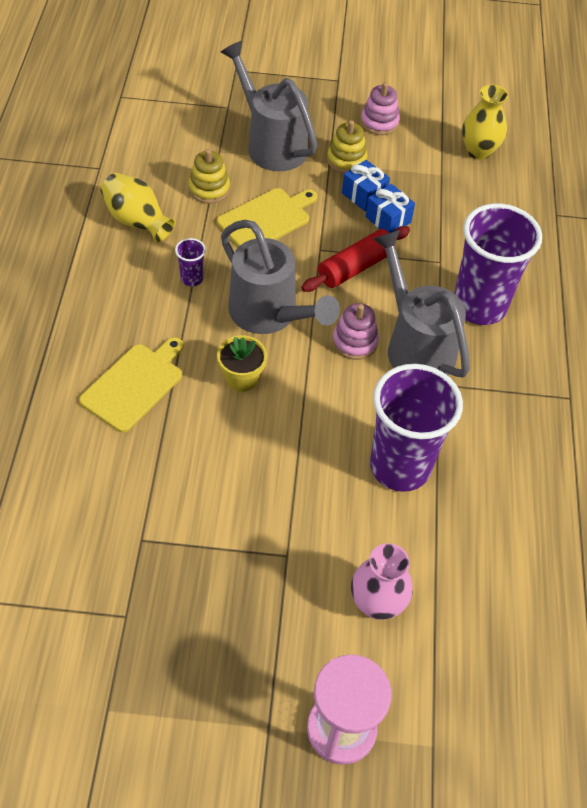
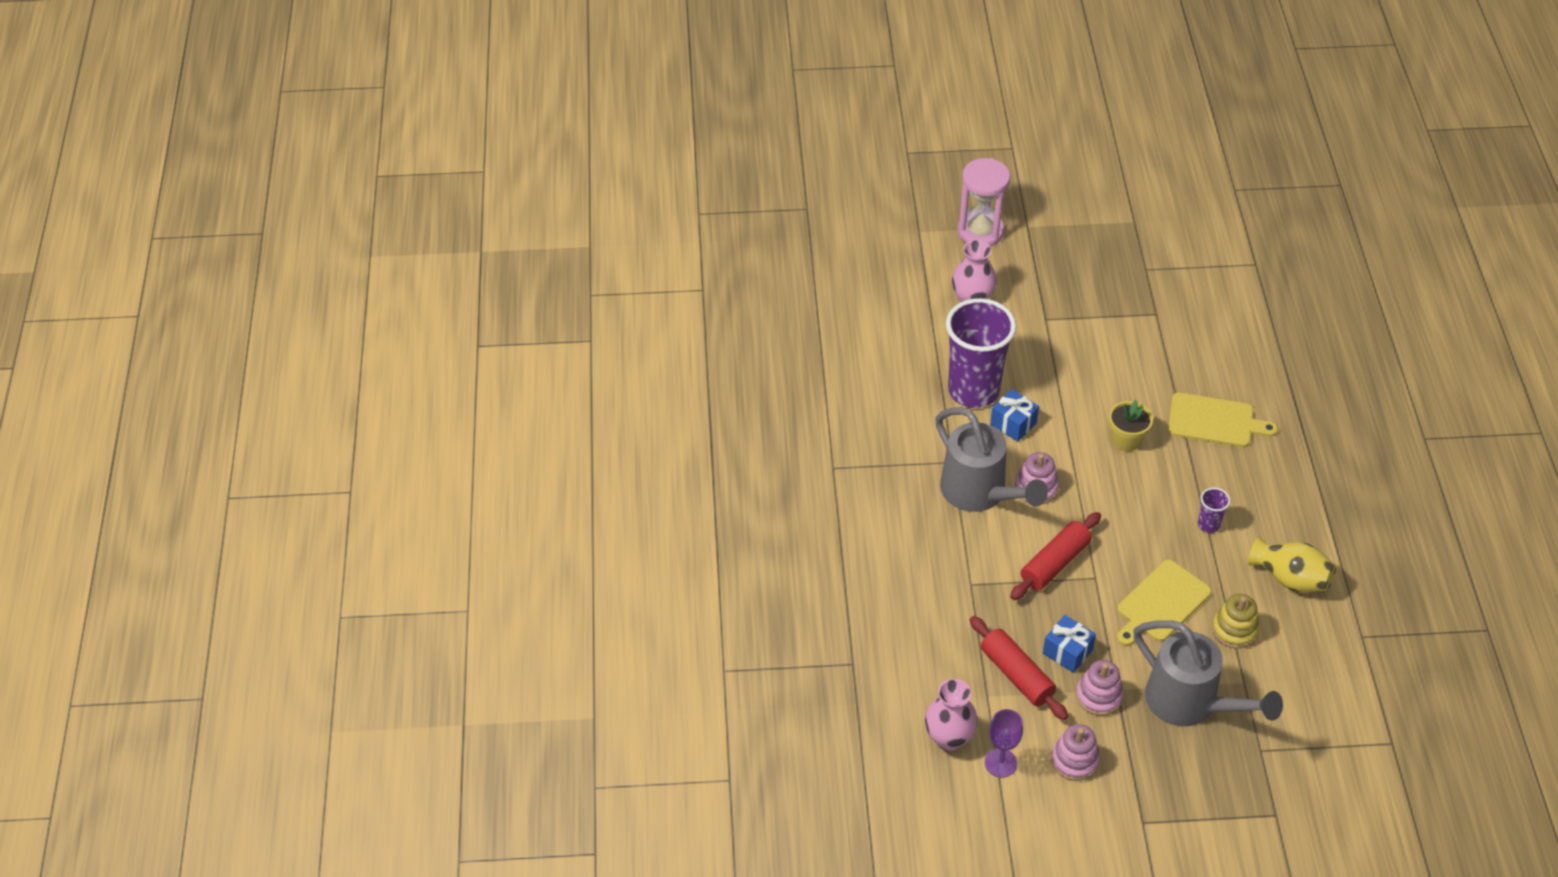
camera: 175 degrees right, 5 degrees down
yellow cutting board [79,337,184,433] -> yellow cutting board turned 105 degrees counterclockwise [1168,392,1278,447]
grey watering can [221,220,340,334] -> none
yellow stacking toy [327,120,368,174] -> pink stacking toy [1076,660,1124,716]
blue gift [365,184,415,233] -> blue gift moved to [990,389,1039,442]
purple cup [454,203,542,325] -> none
yellow vase [462,85,508,160] -> pink vase [925,679,978,751]
none -> red rolling pin [970,616,1068,720]
none -> purple goblet [985,709,1023,777]

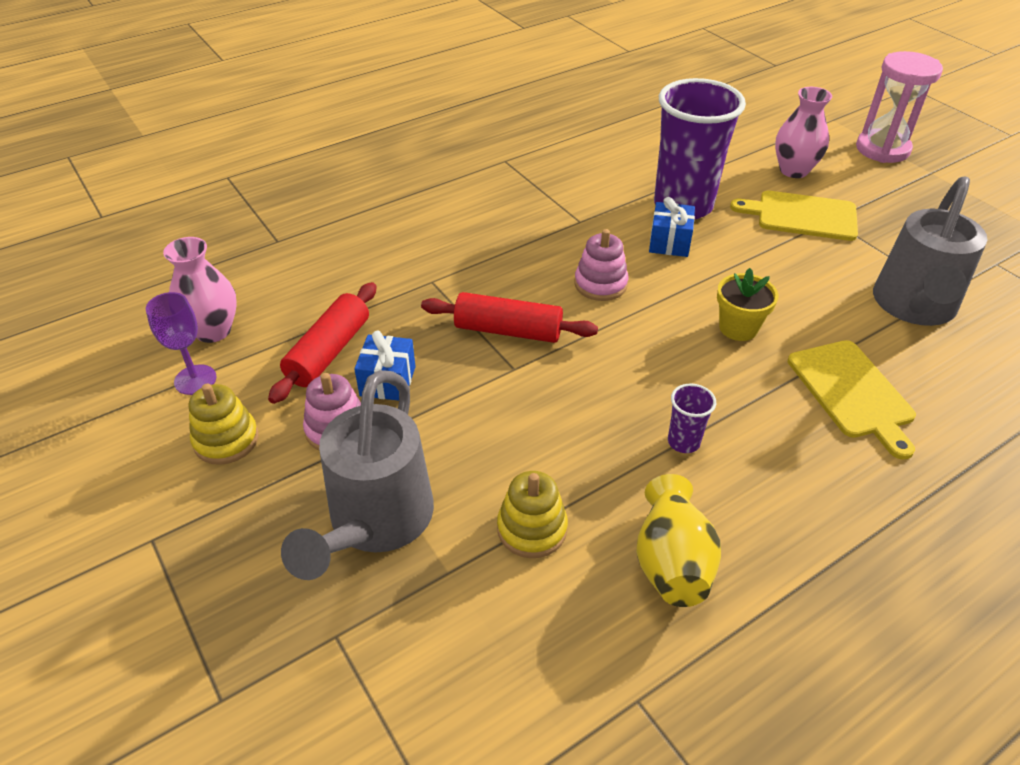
camera: 60 degrees right, 5 degrees down
grey watering can [935,407,1048,512] -> grey watering can moved to [873,176,987,326]
pink stacking toy [1051,724,1100,781] -> yellow stacking toy [189,384,259,465]
yellow cutting board [1117,560,1212,646] -> yellow cutting board moved to [730,191,858,241]

